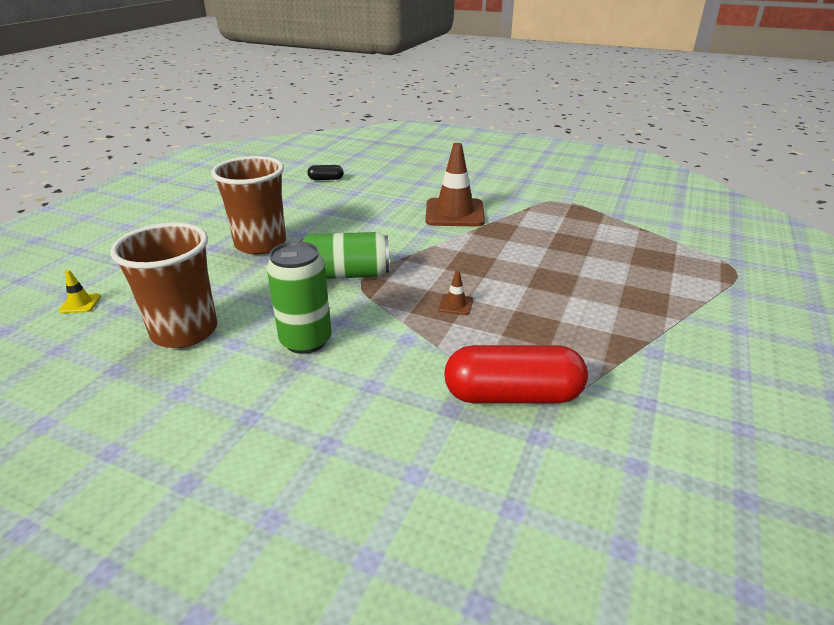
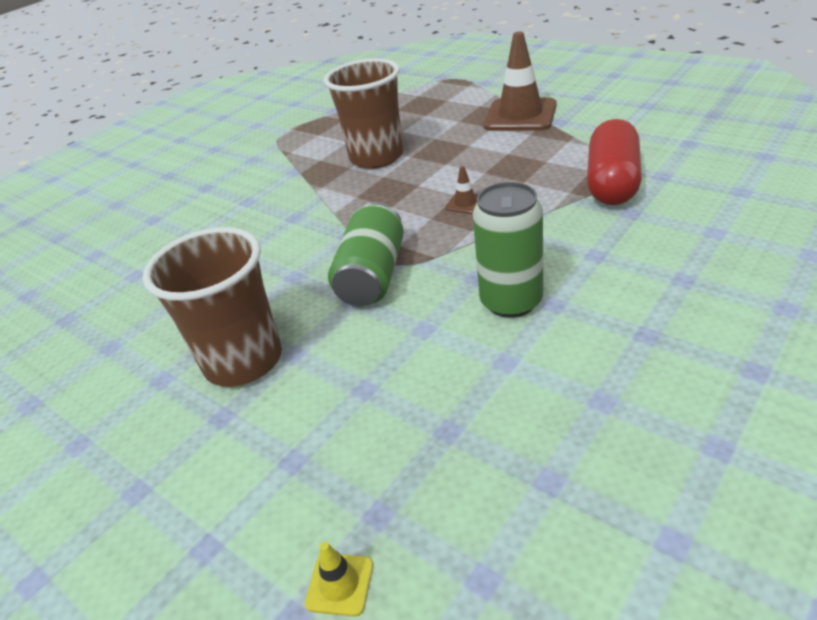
camera: 70 degrees left, 5 degrees up
brown cup [110,223,217,348] -> brown cup moved to [324,58,403,169]
black capsule [307,165,344,180] -> none
brown traffic cone [426,143,485,227] -> brown traffic cone moved to [483,32,557,131]

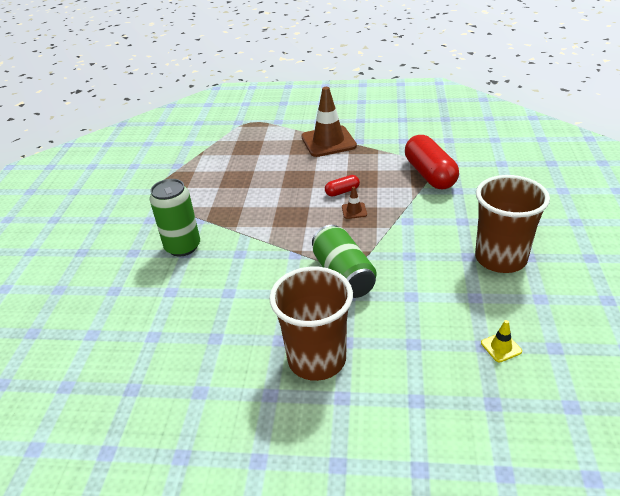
camera: 35 degrees left, 0 degrees up
yellow traffic cone [305,542,373,616] -> yellow traffic cone moved to [481,320,522,362]
brown cup [324,58,403,169] -> brown cup moved to [475,175,550,273]
green can [473,182,543,318] -> green can moved to [150,179,200,257]
none -> red capsule [325,175,360,197]

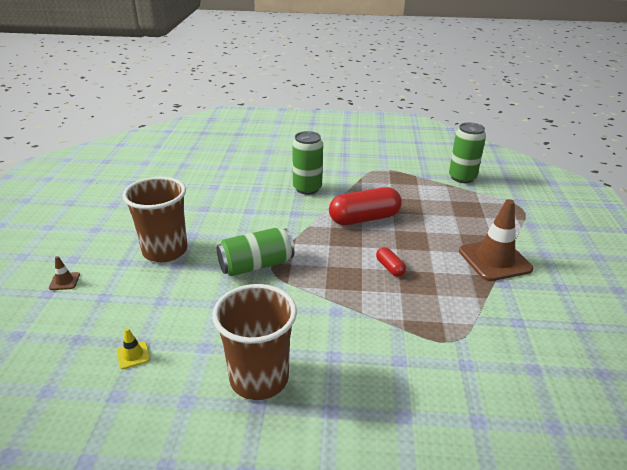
camera: 85 degrees right, 5 degrees down
brown traffic cone [342,187,367,219] -> brown traffic cone moved to [49,256,80,290]
red capsule [405,135,459,189] -> red capsule moved to [329,187,402,225]
none -> green can [449,122,486,183]

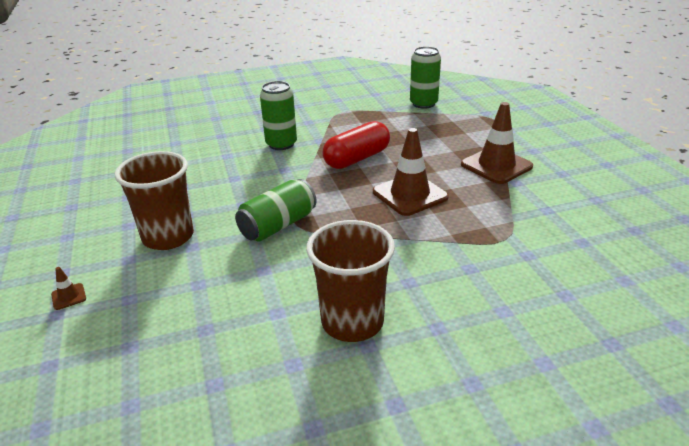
camera: 20 degrees left, 0 degrees up
yellow traffic cone [117,328,150,369] -> none
red capsule [376,247,406,277] -> brown traffic cone [373,128,449,216]

